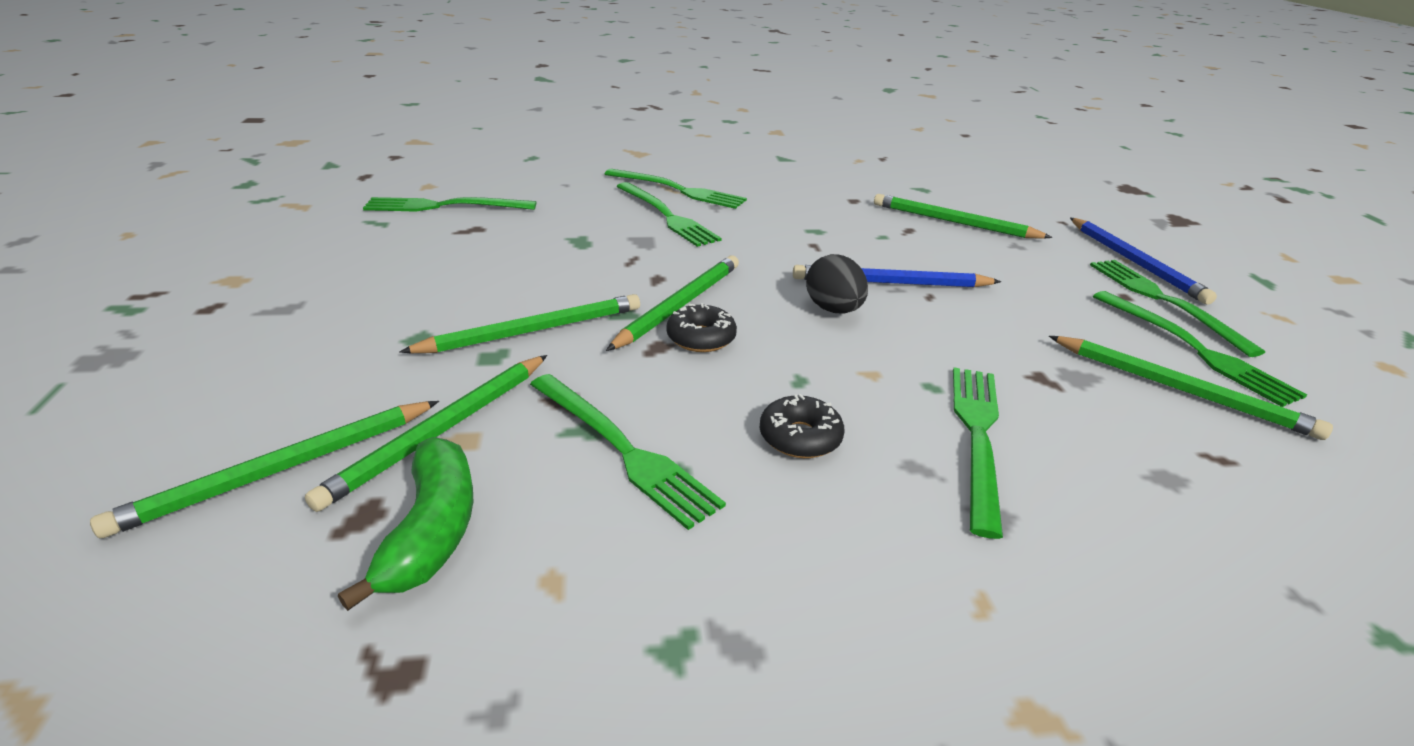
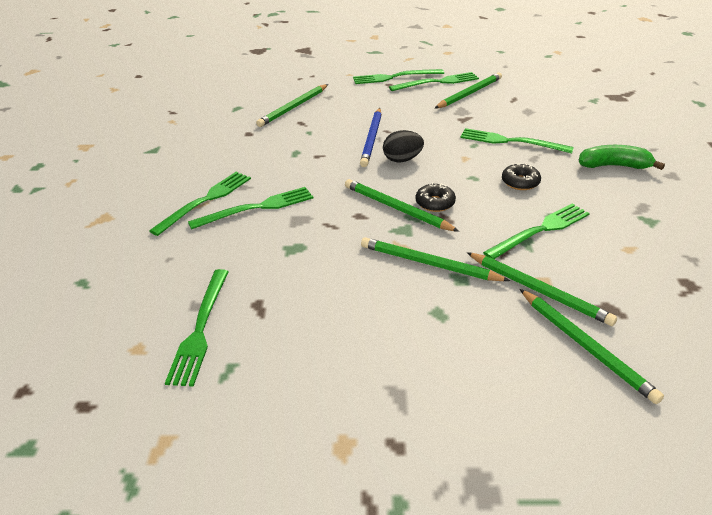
camera: 80 degrees left, 5 degrees up
green banana [338,437,473,611] -> green banana moved to [579,145,665,170]
green pencil [400,294,640,353] -> green pencil turned 45 degrees counterclockwise [361,237,510,281]
blue pencil [1070,218,1217,305] -> none

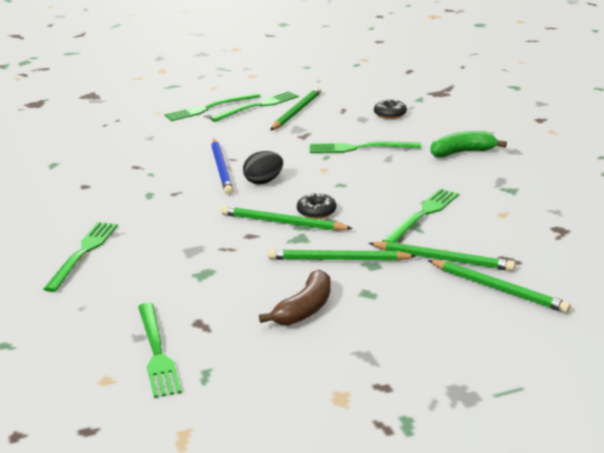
camera: 20 degrees left, 10 degrees down
green fork [188,187,313,229] -> none
green pencil [256,84,328,127] -> none
black donut [502,163,541,190] -> black donut moved to [374,99,407,119]
none -> brown banana [259,270,331,326]

